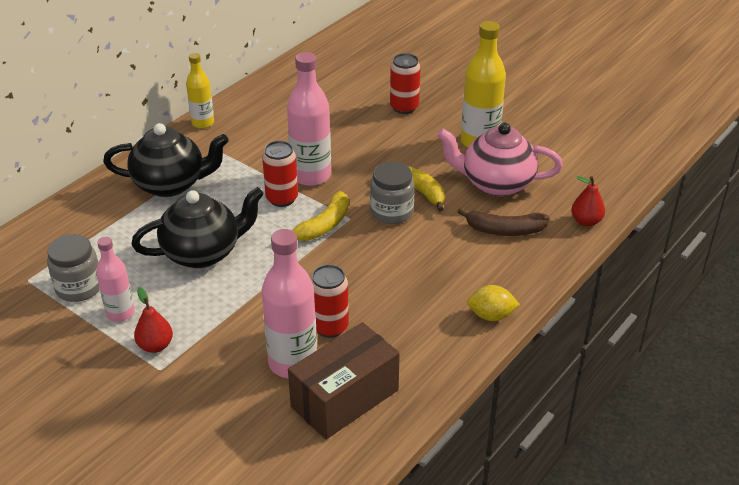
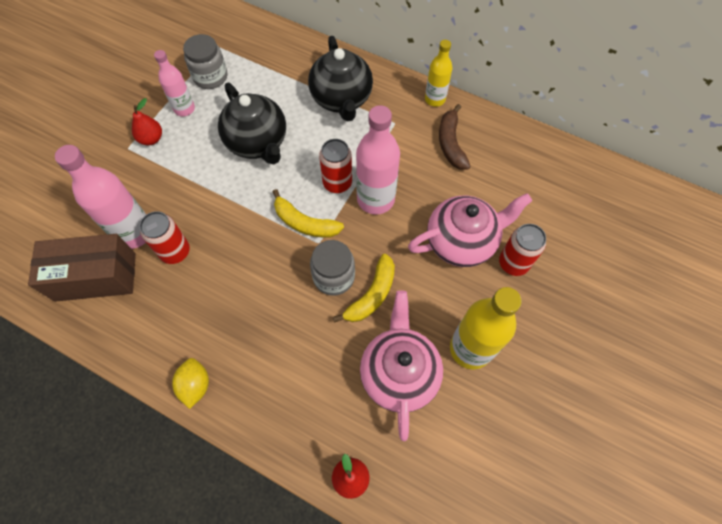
camera: 80 degrees right, 25 degrees up
brown box [288,322,400,439] -> brown box turned 45 degrees counterclockwise [28,234,136,302]
brown banana [458,208,549,236] -> brown banana moved to [439,104,471,170]
none -> pink teapot [408,193,532,267]

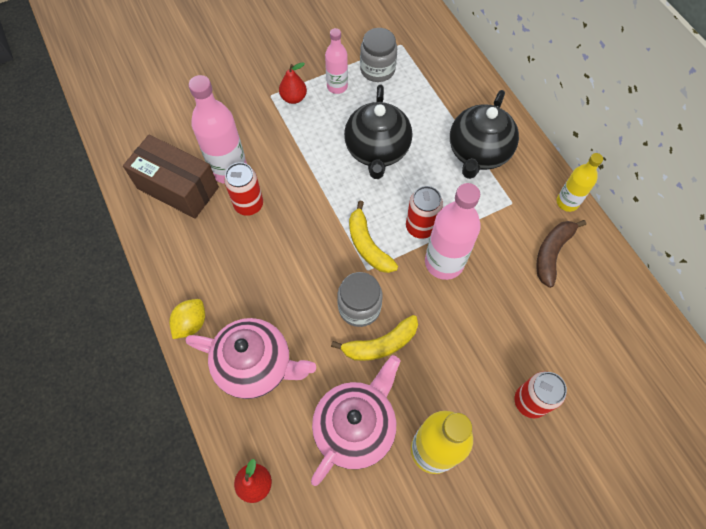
camera: 35 degrees right, 0 degrees up
pink teapot [408,193,532,267] -> pink teapot moved to [186,318,316,399]

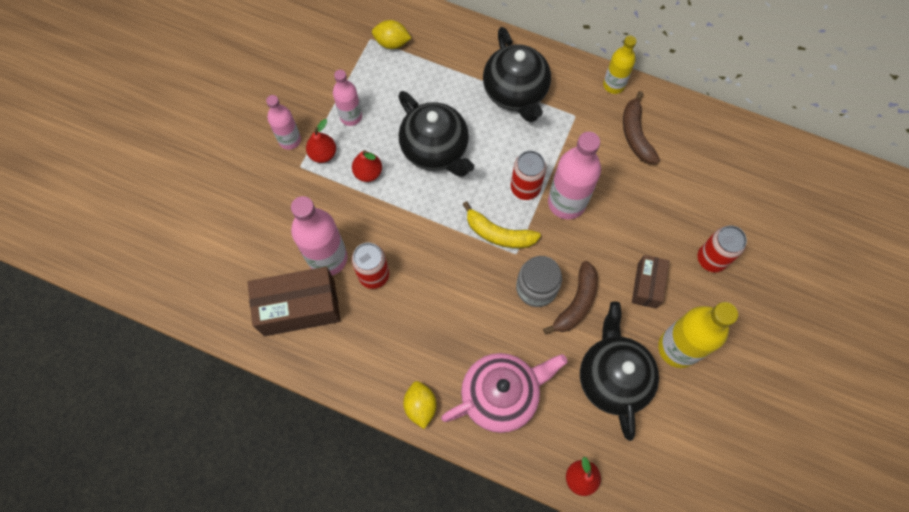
camera: 40 degrees left, 5 degrees up
pink teapot [311,355,400,486] -> black teapot [580,301,659,441]
yellow banana [331,315,418,361] -> brown banana [543,261,598,334]
grey jar [360,28,397,82] -> none
none -> pink bottle [266,95,301,150]
none -> red pear [352,150,382,182]
none -> yellow lemon [372,20,411,49]
none -> brown box [632,255,669,309]

